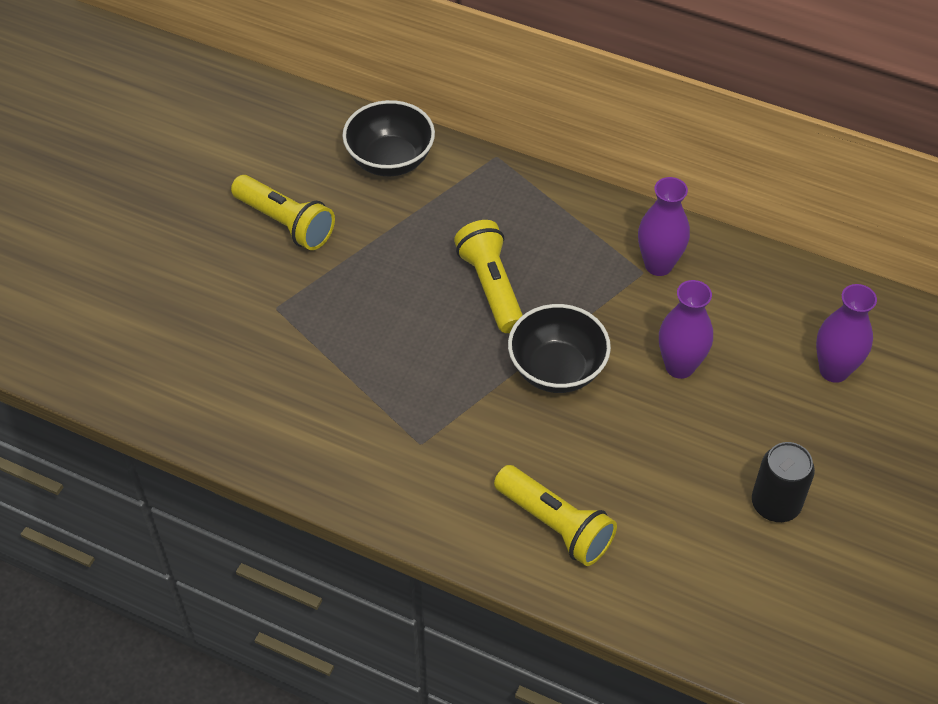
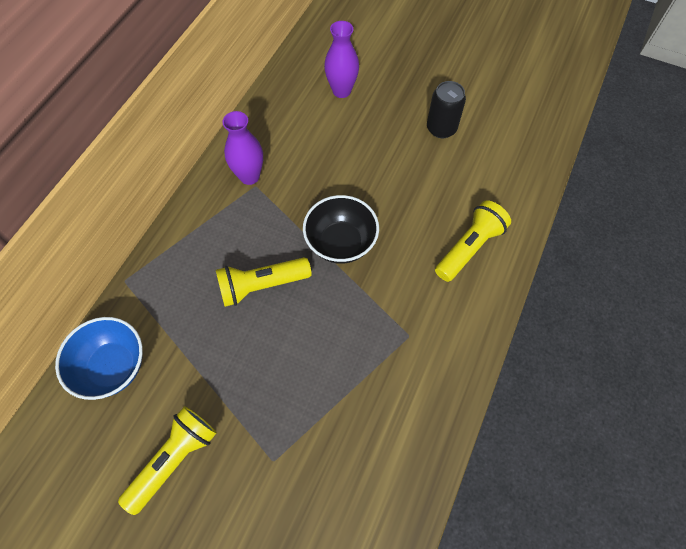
camera: 90 degrees left, 10 degrees up
black bowl [342,100,435,176] -> blue bowl [55,317,143,400]
purple vase [659,280,713,379] -> none

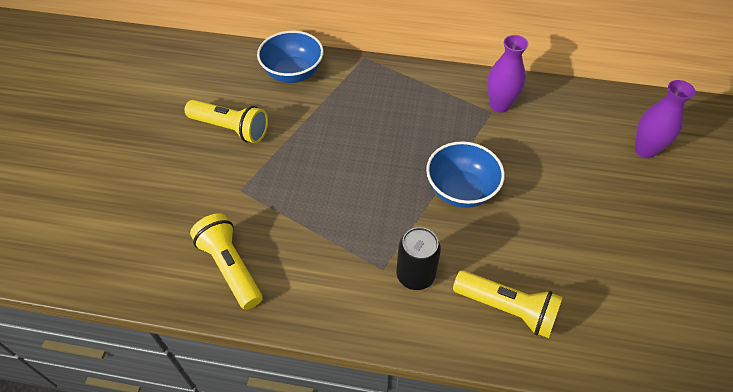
camera: 75 degrees right, 10 degrees down
yellow flashlight [216,257,311,307] -> yellow flashlight moved to [190,213,262,310]
black bowl [303,195,379,264] -> blue bowl [426,141,505,208]
black can [427,81,466,138] -> black can moved to [396,227,441,290]

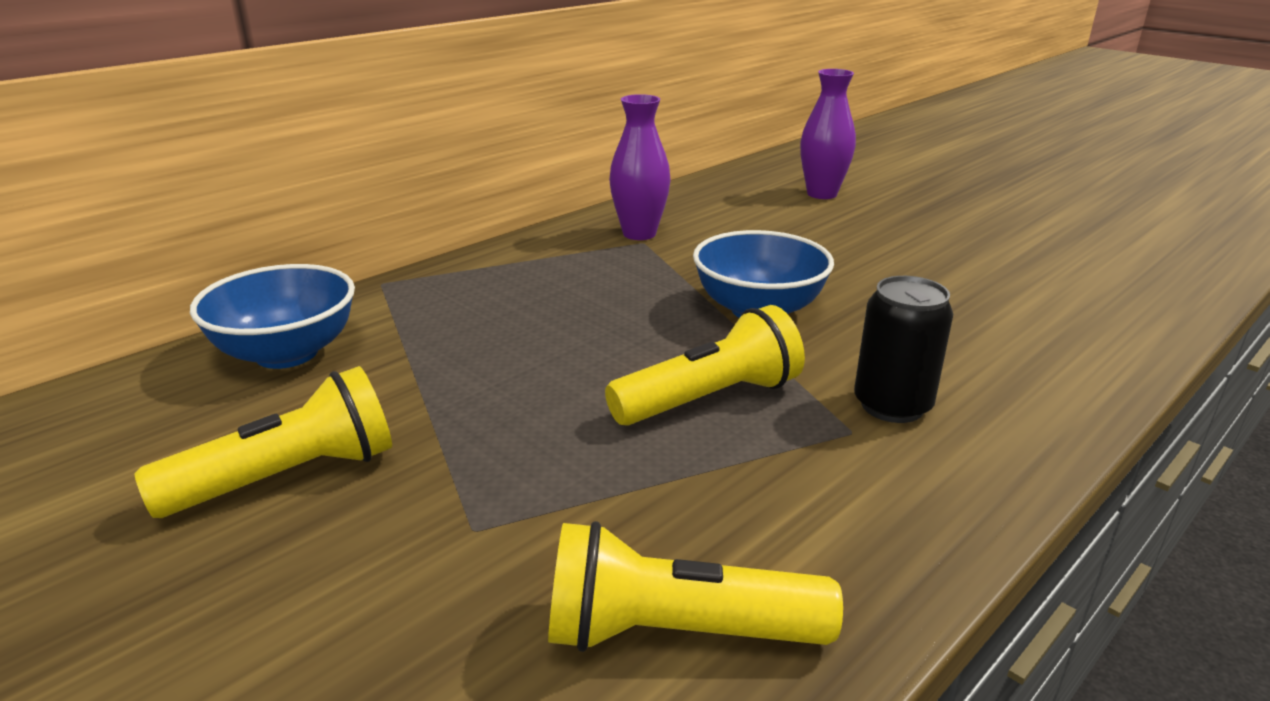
camera: 55 degrees left, 25 degrees down
yellow flashlight [453,270,563,338] -> yellow flashlight moved to [605,305,805,426]

